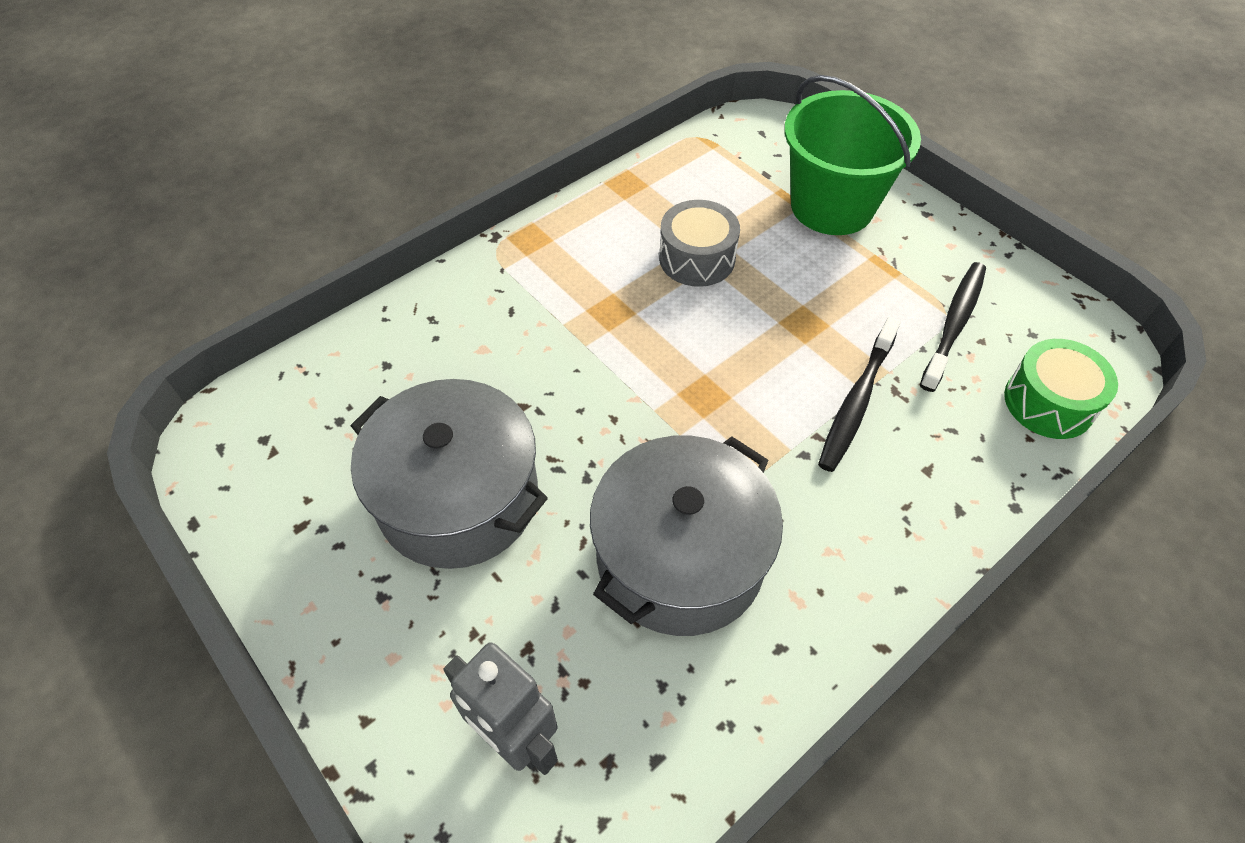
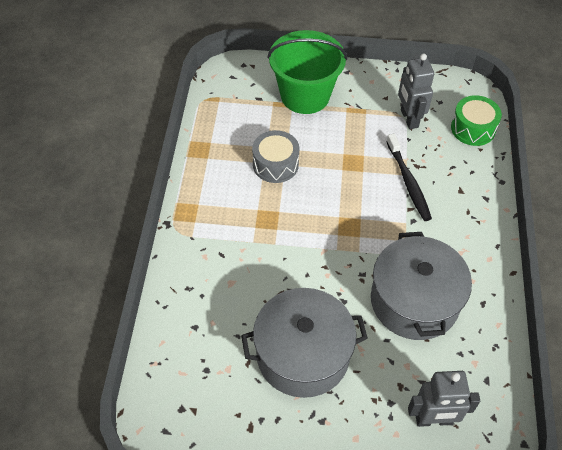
camera: 45 degrees left, 0 degrees up
black toothbrush [920,262,986,392] -> grey robot [398,54,434,129]

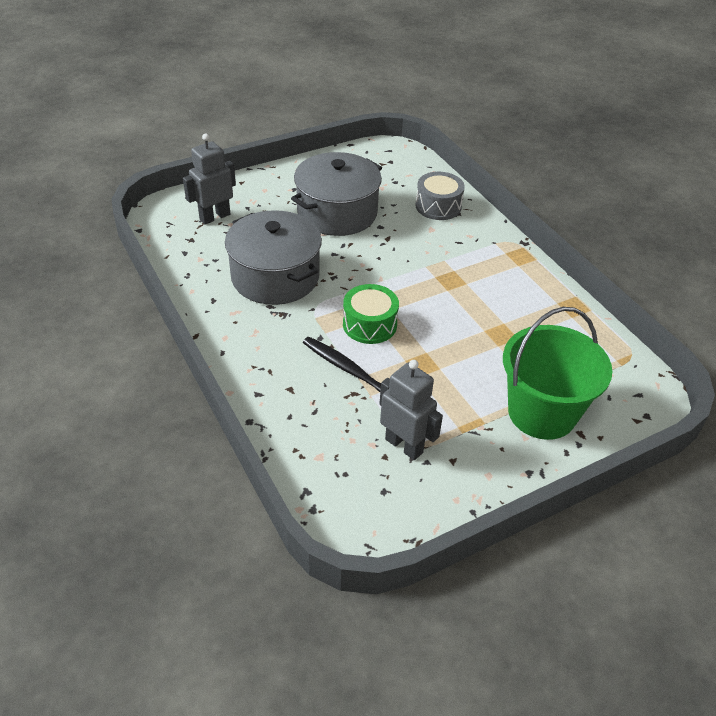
camera: 145 degrees right, 10 degrees down
grey drum [252,130,300,183] -> grey drum moved to [416,172,465,220]
green drum [451,95,502,146] -> green drum moved to [343,284,399,344]

